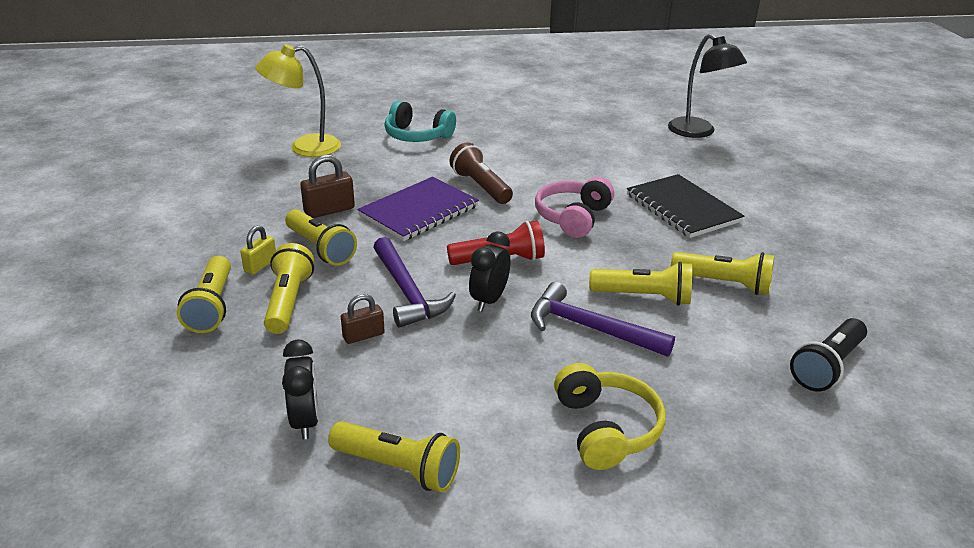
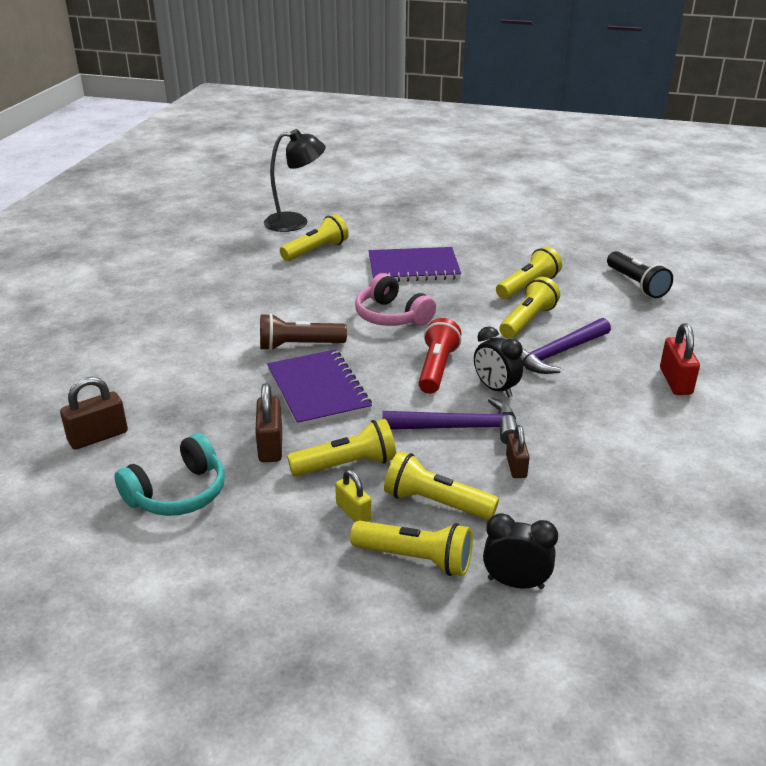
camera: 65 degrees left, 0 degrees up
yellow lamp [255,44,341,157] -> brown padlock [60,377,128,449]
black clock [282,340,319,439] -> black clock moved to [483,513,558,589]
yellow flashlight [328,421,460,492] -> yellow flashlight moved to [280,214,349,261]
turquoise headphones [384,100,456,142] -> turquoise headphones moved to [115,433,225,516]
yellow headphones [554,363,666,470] -> red padlock [660,323,700,395]
black notebook [627,174,744,238] -> purple notebook [369,247,461,282]

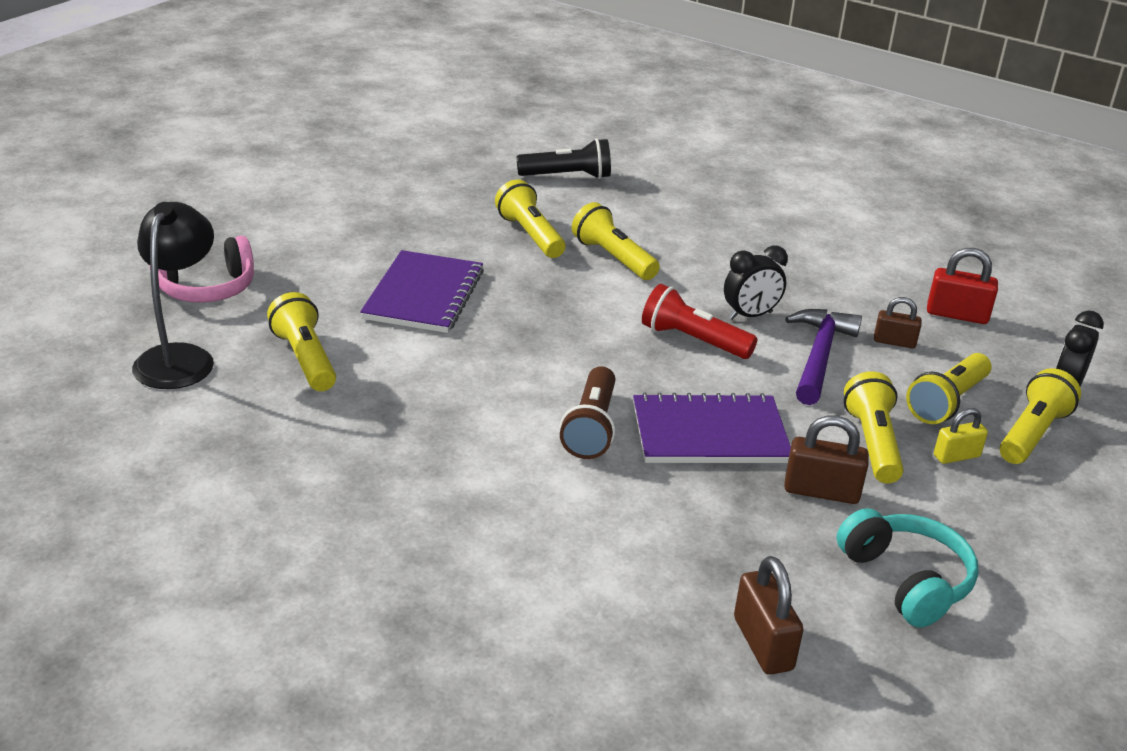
camera: 75 degrees left, 0 degrees up
pink headphones [355,273,436,326] -> pink headphones moved to [149,236,254,303]
purple hammer [521,318,611,374] -> none
red padlock [660,323,700,395] -> red padlock moved to [927,248,998,324]

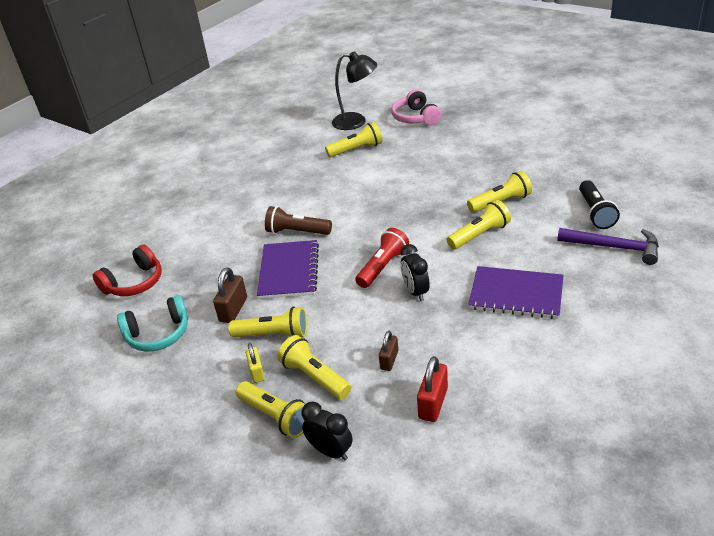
camera: 100 degrees right, 5 degrees up
purple notebook [360,250,484,333] -> purple notebook moved to [468,266,564,319]
brown padlock [734,556,804,675] -> red headphones [92,244,162,296]
purple hammer [785,309,862,405] -> purple hammer moved to [557,228,659,265]

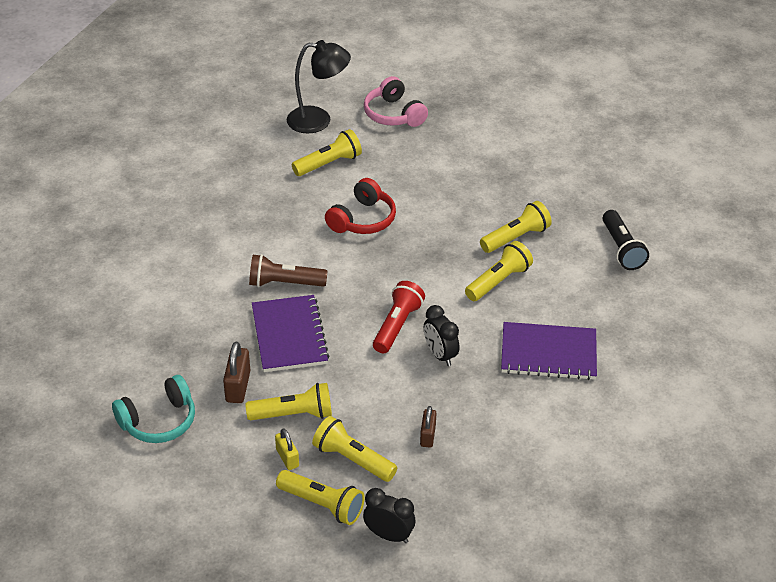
camera: 15 degrees left, 5 degrees up
red headphones [92,244,162,296] -> red headphones moved to [325,178,396,234]
red padlock [417,356,448,422] -> none
purple hammer [557,228,659,265] -> none

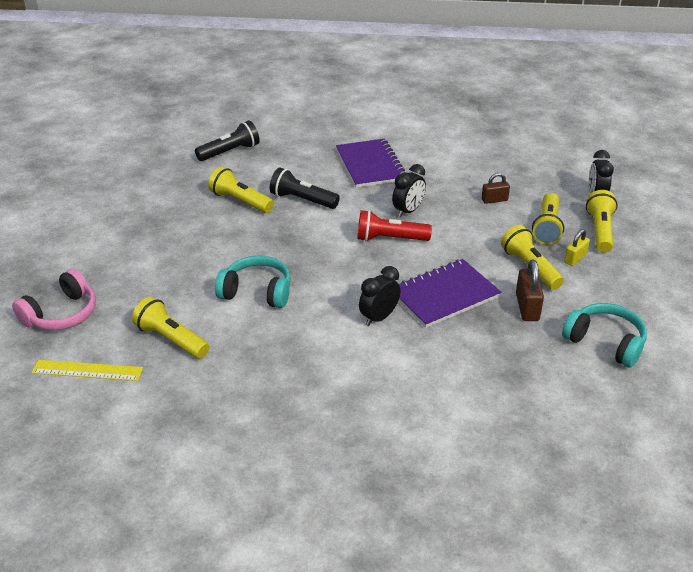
camera: 110 degrees left, 5 degrees down
brown padlock [223,342,251,403] -> brown padlock turned 75 degrees counterclockwise [516,260,544,321]
brown flashlight [249,254,328,287] -> black clock [359,266,400,326]
black lamp [287,40,351,134] -> yellow ruler [32,360,143,381]
red headphones [325,178,396,234] -> turquoise headphones [215,255,291,308]
yellow flashlight [465,241,533,301] -> black flashlight [270,167,340,209]

